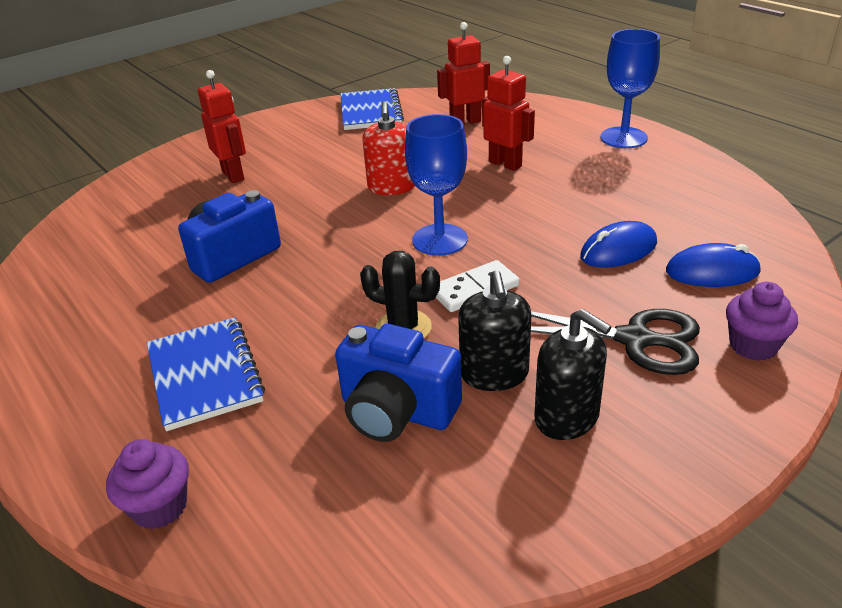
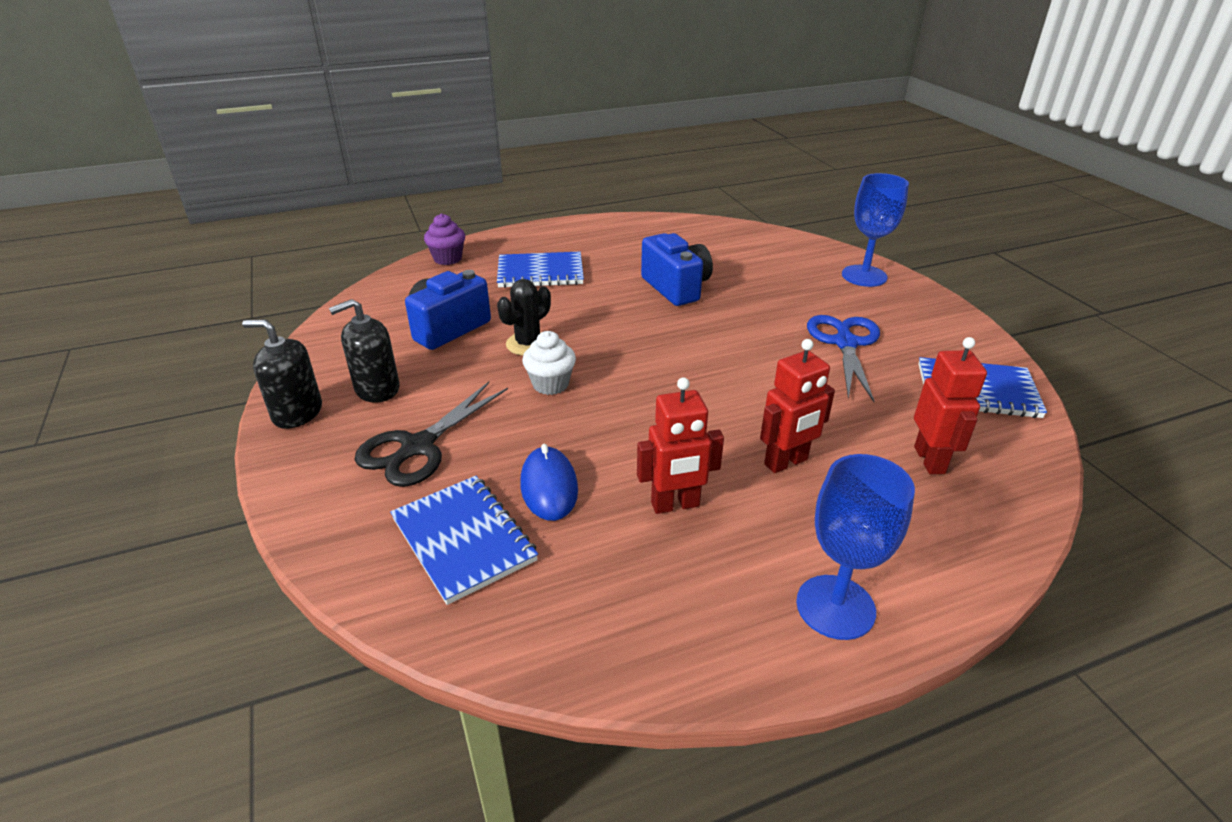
camera: 105 degrees right, 0 degrees up
red robot [198,70,246,183] -> red robot moved to [637,377,724,514]
red soap dispenser [362,101,415,195] -> none
blue goblet [405,114,468,256] -> blue goblet moved to [842,173,909,287]
white domino [436,260,519,312] -> white cupcake [522,331,576,395]
black soap dispenser [458,270,531,391] -> black soap dispenser moved to [242,319,322,429]
blue mouse [666,243,761,287] -> blue notebook [390,476,538,605]
purple cupcake [726,282,798,361] -> none
none -> blue scissors [807,315,880,402]

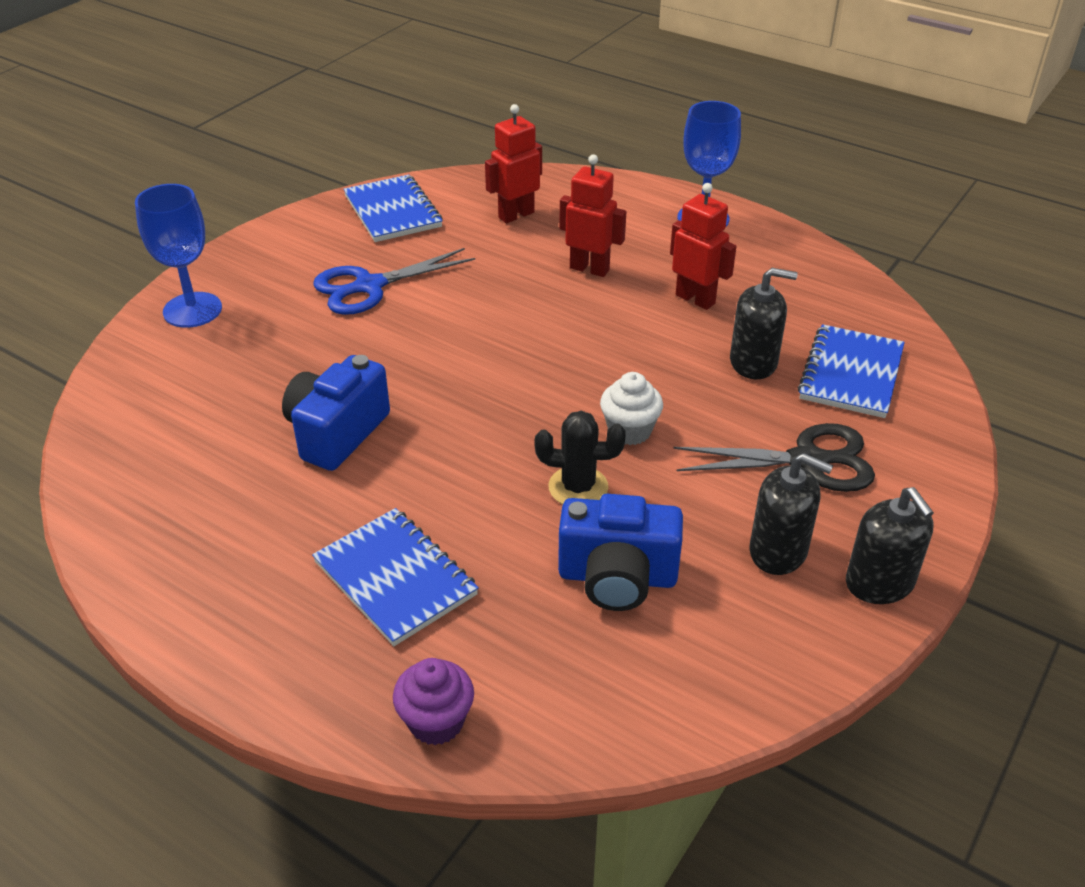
camera: 125 degrees left, 5 degrees up
blue mouse [520,444,578,521] -> black soap dispenser [730,268,798,379]

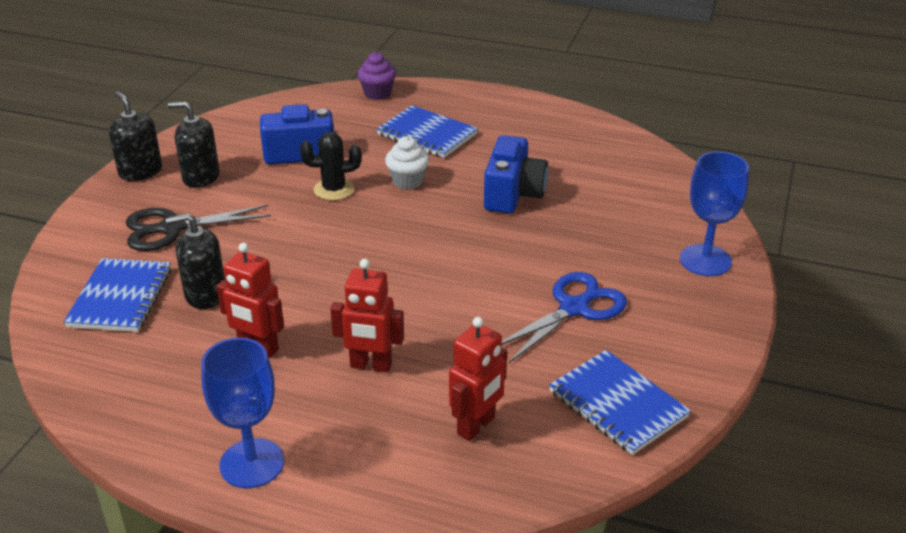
camera: 165 degrees right, 5 degrees down
white cupcake [600,372,663,445] -> white cupcake moved to [385,136,429,190]

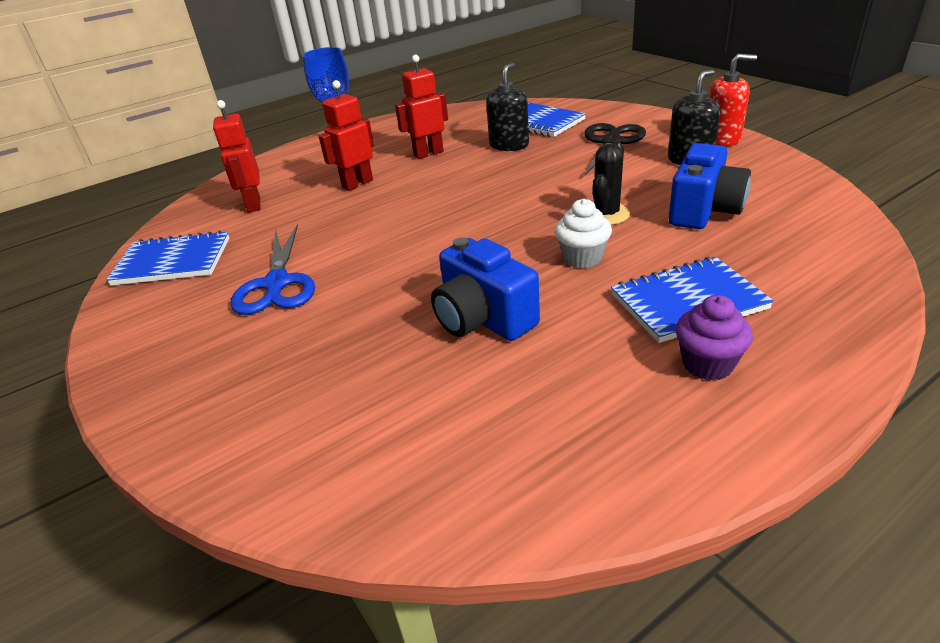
camera: 130 degrees right, 0 degrees up
black soap dispenser [109,92,162,181] -> red soap dispenser [709,54,757,146]
purple cupcake [357,52,396,100] -> purple cupcake moved to [676,295,753,381]
blue goblet [680,151,749,276] -> none

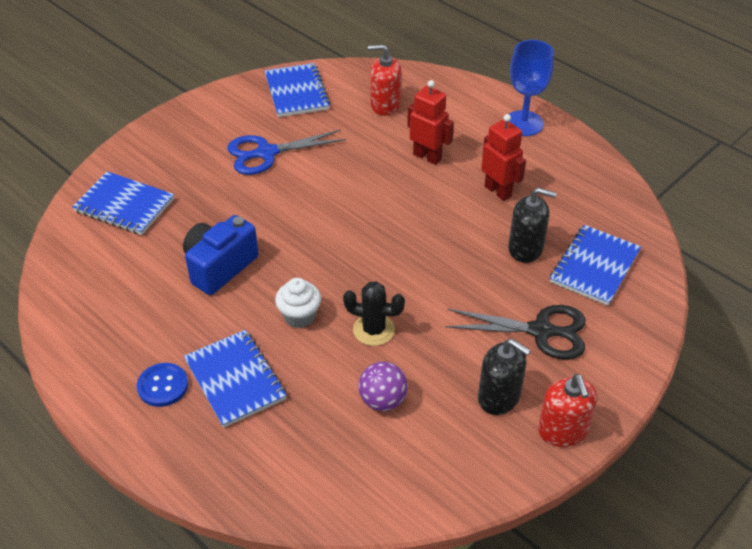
camera: 75 degrees right, 10 degrees up
red robot [213,100,261,212] -> red soap dispenser [368,44,401,116]
blue camera [668,143,751,229] -> purple ball [358,362,408,411]
purple cupcake [676,295,753,381] -> blue button [137,363,188,407]
none -> blue notebook [72,171,174,235]

